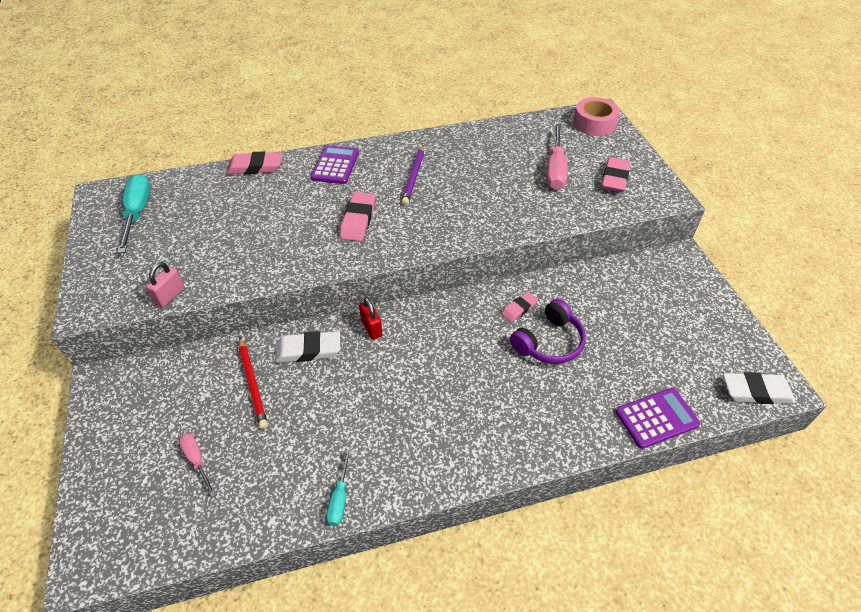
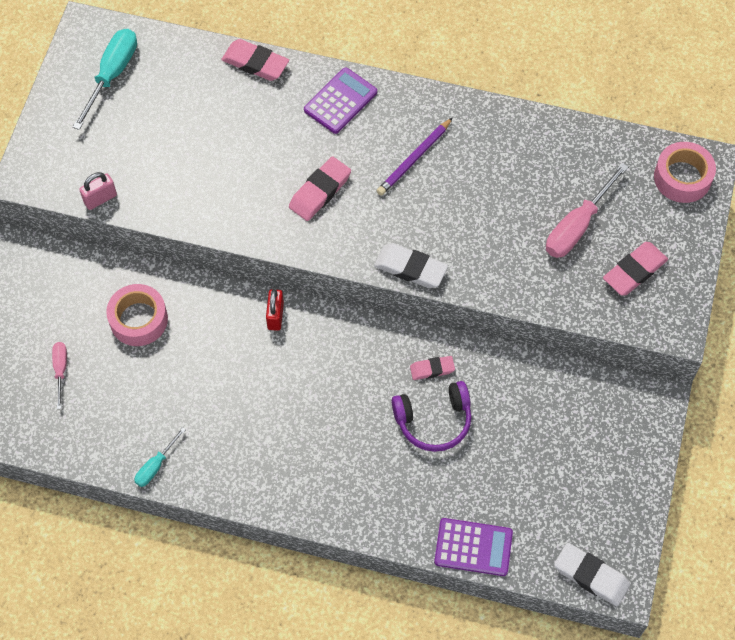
camera: 30 degrees right, 15 degrees up
red pencil [239,337,268,429] -> pink tape [106,284,168,346]
white eraser [275,331,340,363] -> white eraser moved to [374,243,448,288]

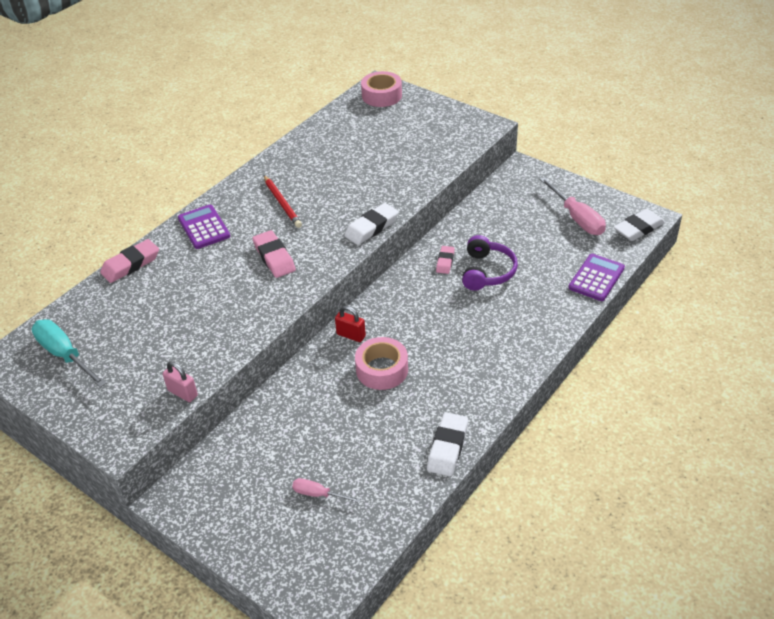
camera: 65 degrees left, 20 degrees down
pink padlock [79,172,117,210] -> pink padlock turned 45 degrees counterclockwise [163,361,198,402]
pink tape [106,284,168,346] -> pink tape moved to [355,337,408,390]
turquoise screwdriver [134,427,186,487] -> white eraser [427,412,468,476]
purple pencil [377,117,453,196] -> red pencil [264,175,302,228]
pink screwdriver [546,163,628,258] -> pink screwdriver moved to [539,177,606,235]
pink eraser [603,242,668,296] -> none

